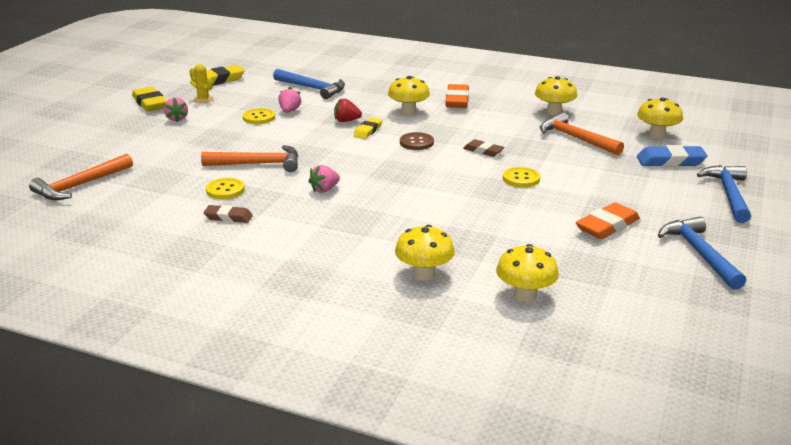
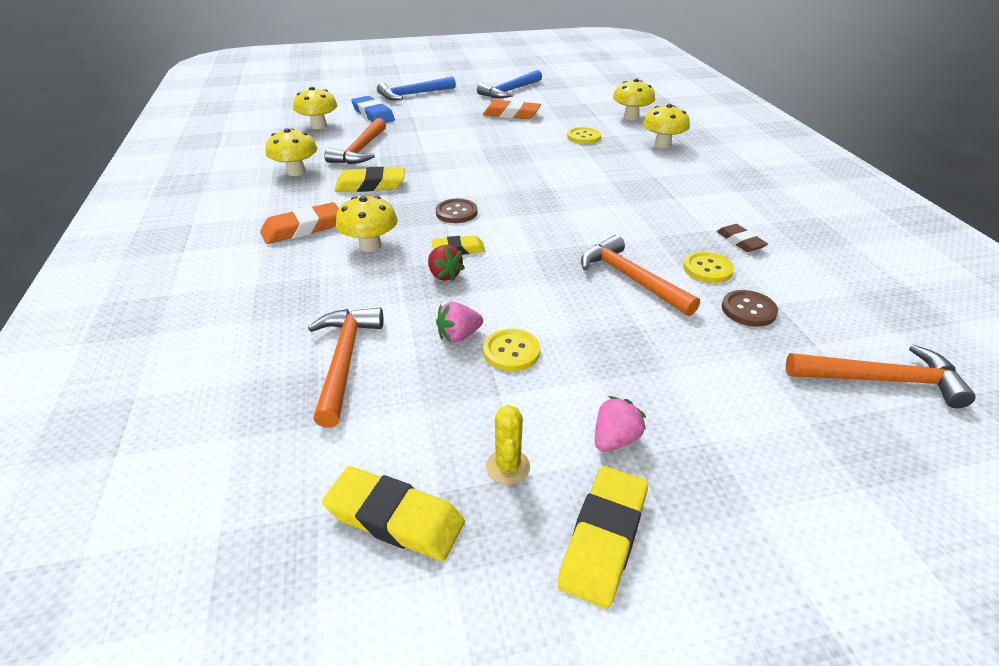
camera: 125 degrees left, 10 degrees up
blue hammer [273,69,345,99] -> orange hammer [308,308,383,428]
pink strawberry [308,165,340,193] -> none
brown eraser [463,139,504,157] -> none
yellow button [503,167,540,187] -> yellow button moved to [567,127,601,144]
none -> yellow eraser [334,167,405,192]
none -> brown button [722,290,778,327]

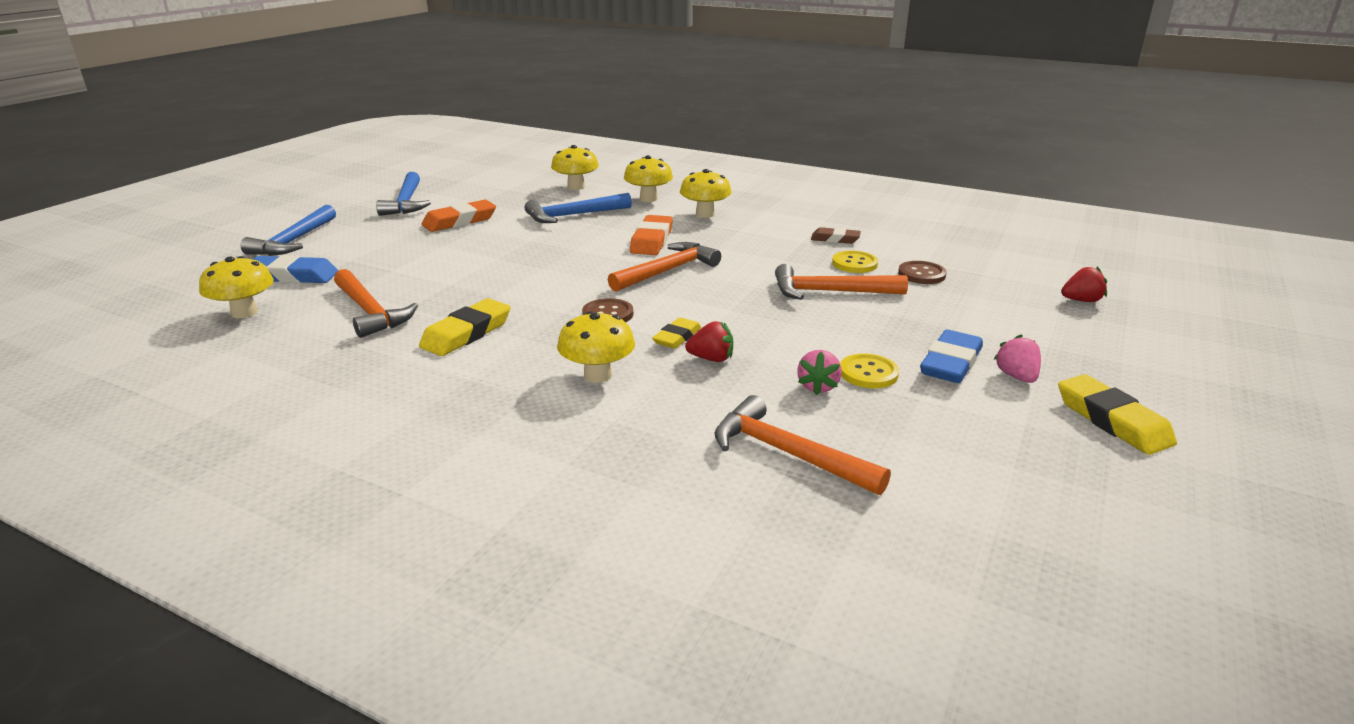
camera: 50 degrees left, 10 degrees down
orange eraser [260,202,339,244] -> orange eraser moved to [630,215,673,255]
yellow mushroom [266,128,317,176] -> yellow mushroom moved to [680,169,731,218]
yellow eraser [322,466,465,561] -> none
yellow cactus [486,405,530,485] -> none
yellow button [567,127,601,144] -> blue hammer [524,193,632,223]
orange hammer [786,345,976,408] -> orange hammer moved to [608,242,721,292]
none -> blue eraser [920,329,983,383]
none -> red strawberry [1061,266,1107,302]

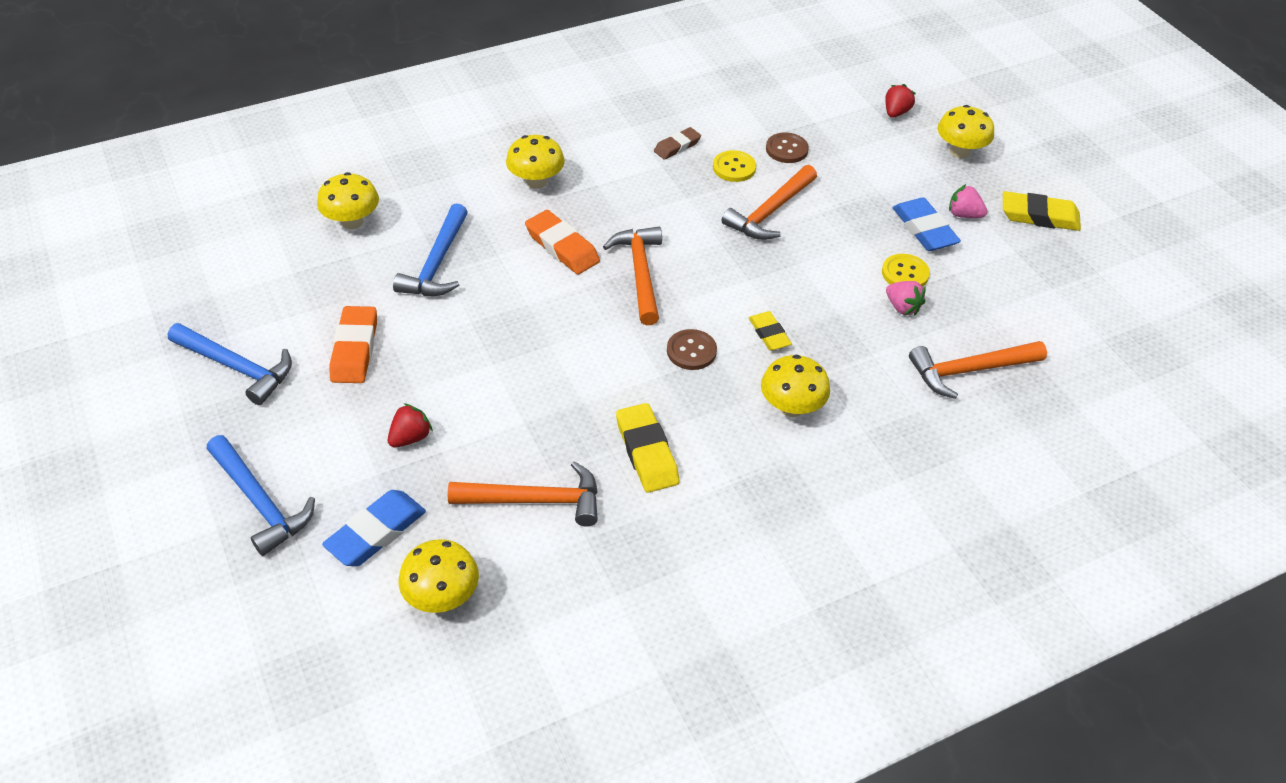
camera: 55 degrees left, 20 degrees up
yellow mushroom [624,155,673,202] -> yellow mushroom moved to [937,105,994,158]
red strawberry [685,321,733,362] -> red strawberry moved to [388,403,433,448]

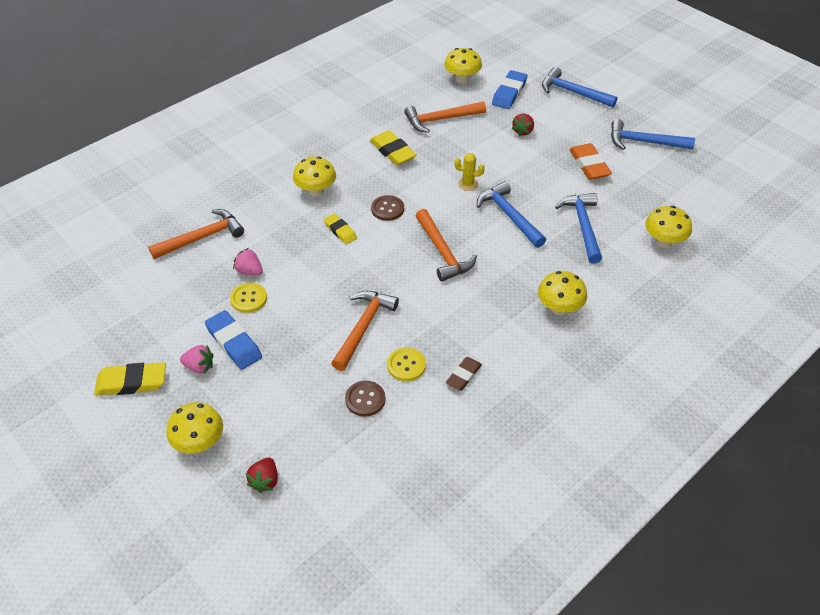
camera: 165 degrees right, 0 degrees up
orange eraser [525,210,600,274] -> none
none -> yellow cactus [454,153,485,191]
none -> blue hammer [477,181,546,248]

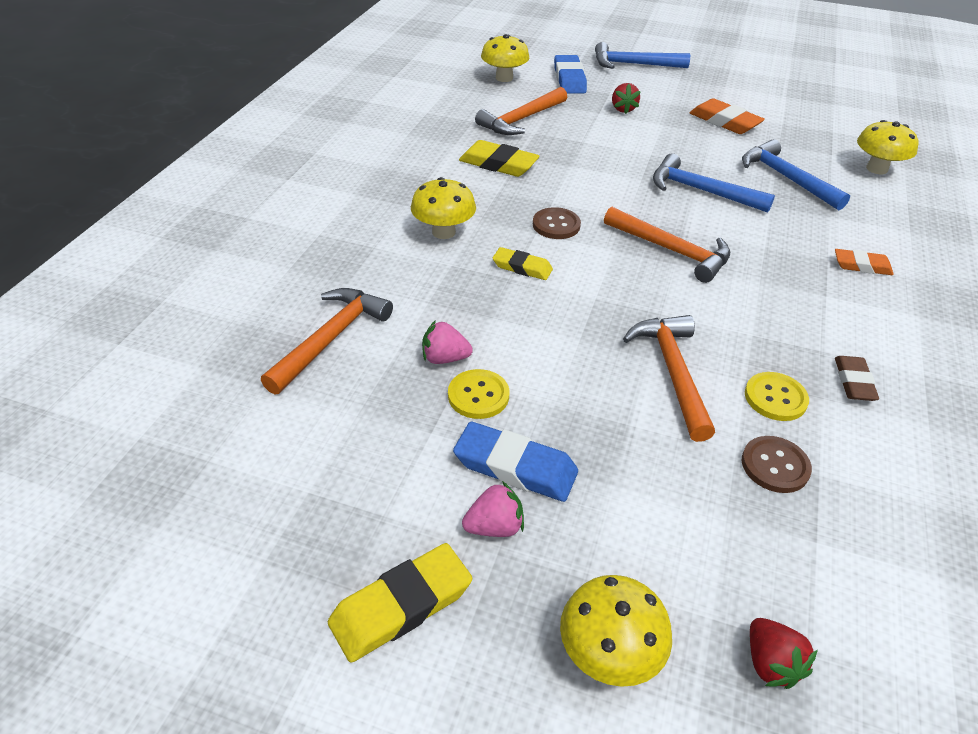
camera: 30 degrees left, 5 degrees down
yellow cactus [454,153,485,191] -> none
yellow mushroom [538,271,587,315] -> orange eraser [835,249,894,275]
blue hammer [611,119,695,150] -> none

